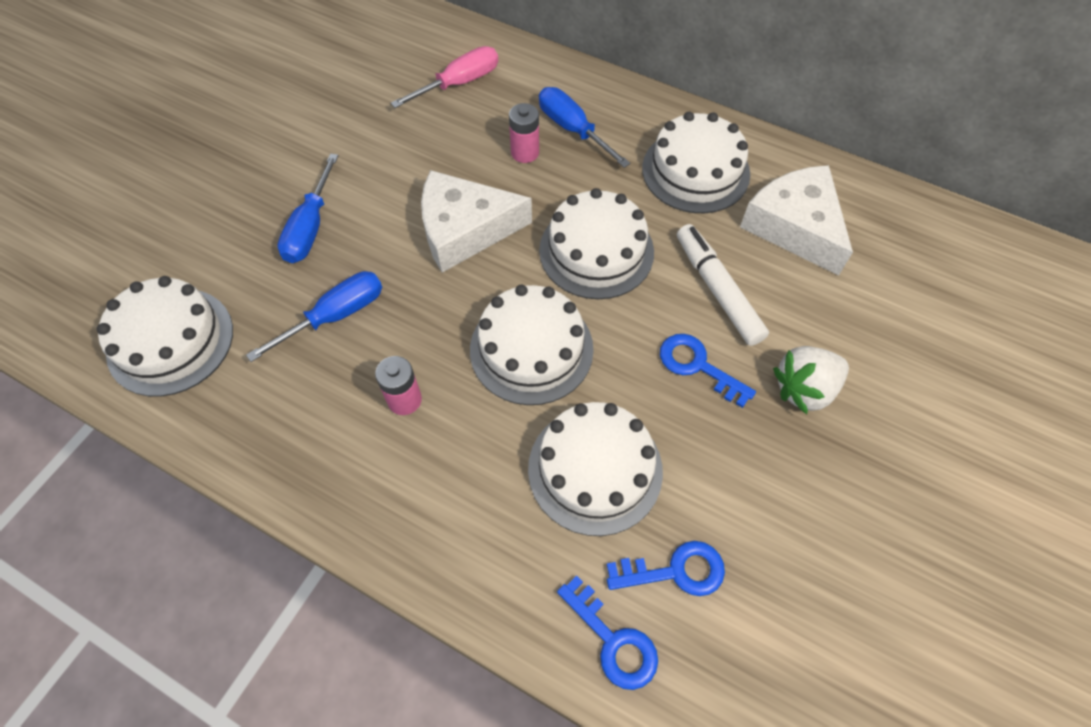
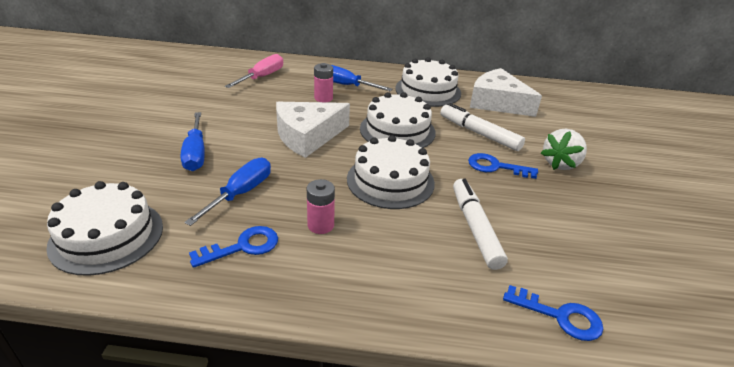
camera: 25 degrees left, 25 degrees down
white cake [528,402,663,536] -> white marker [453,179,508,270]
blue key [607,541,725,596] -> blue key moved to [189,226,278,268]

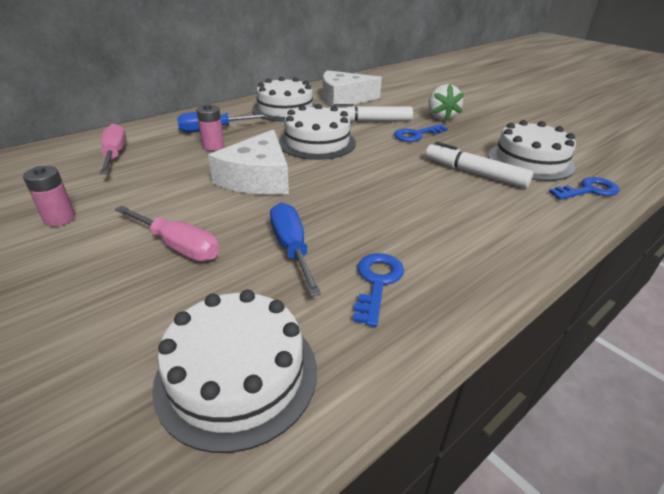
camera: 45 degrees left, 0 degrees up
blue screwdriver [181,112,205,171] -> pink screwdriver [115,206,220,261]
pink battery [307,179,335,234] -> pink battery moved to [23,166,75,226]
white cake [347,135,435,209] -> white cake moved to [488,120,576,181]

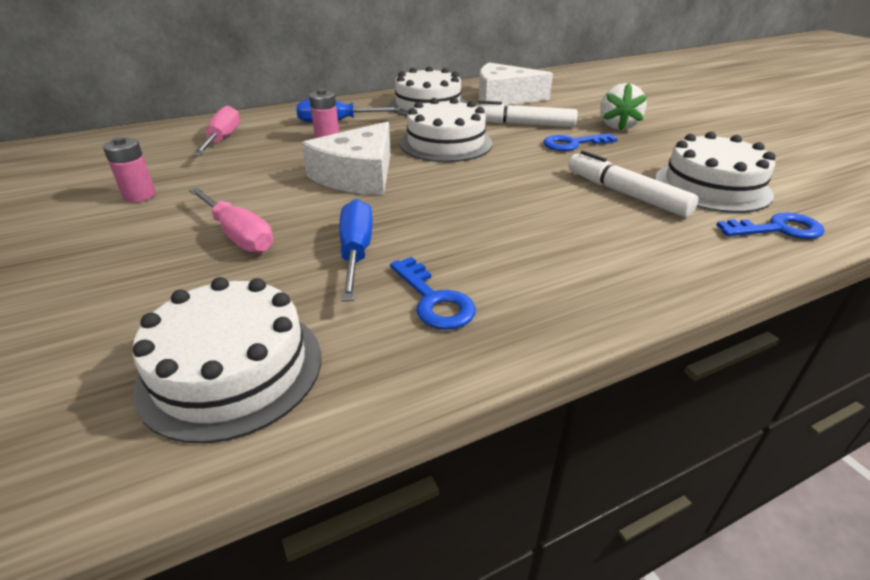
camera: 15 degrees right, 0 degrees up
blue key [353,253,404,327] -> blue key turned 120 degrees clockwise [390,257,476,330]

